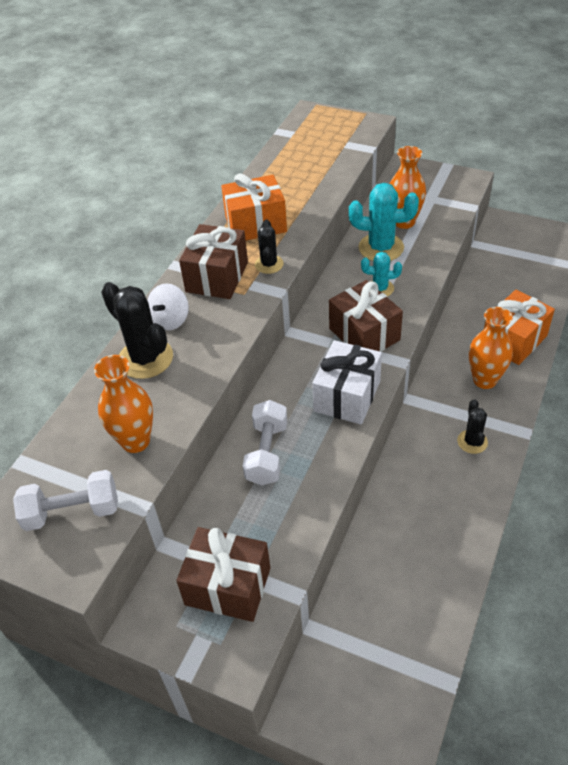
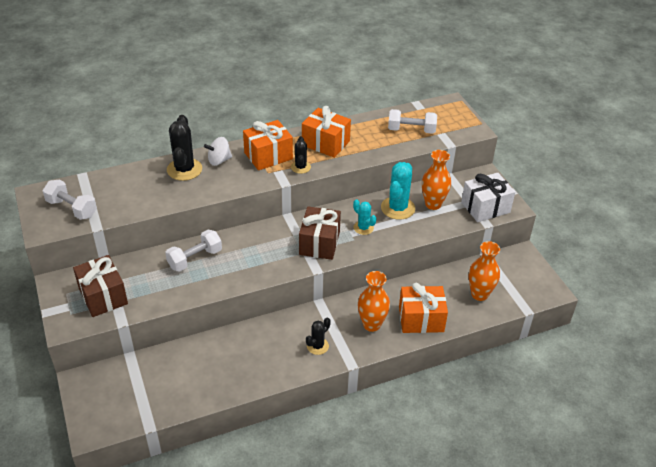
camera: 40 degrees right, 5 degrees down
orange vase [94,355,153,453] -> orange vase moved to [469,241,500,301]
brown gift [179,224,248,299] -> orange gift [243,120,293,170]
black cactus [255,219,284,274] -> black cactus turned 45 degrees counterclockwise [291,136,311,174]
white gift [312,340,382,425] -> white gift moved to [461,173,515,222]
turquoise cactus [349,183,419,261] -> turquoise cactus turned 60 degrees clockwise [381,162,415,220]
none -> white dumbbell [388,109,437,134]

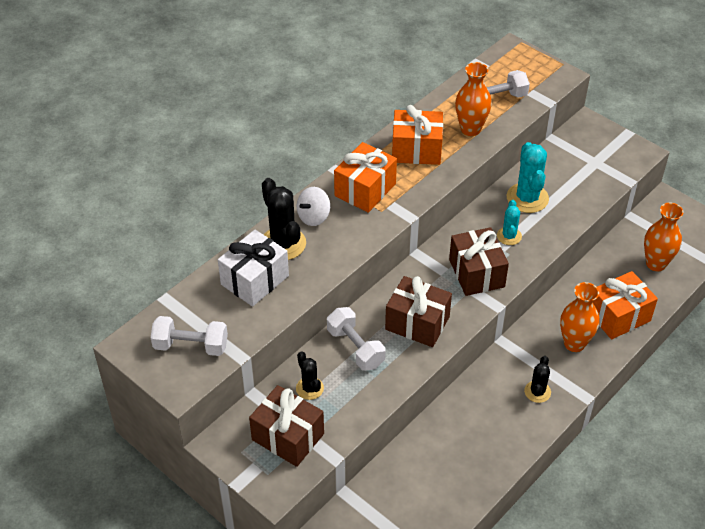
camera: 25 degrees left, 5 degrees up
white dumbbell [165,230,222,272] -> white dumbbell turned 60 degrees counterclockwise [327,307,385,371]
black cactus [291,136,311,174] -> black cactus moved to [296,351,324,400]
turquoise cactus [353,199,377,235] -> turquoise cactus turned 75 degrees clockwise [497,200,522,245]
orange vase [422,150,451,210] -> orange vase moved to [455,62,492,136]
white gift [461,173,515,222] -> white gift moved to [218,230,289,307]
none -> brown gift [385,276,452,347]

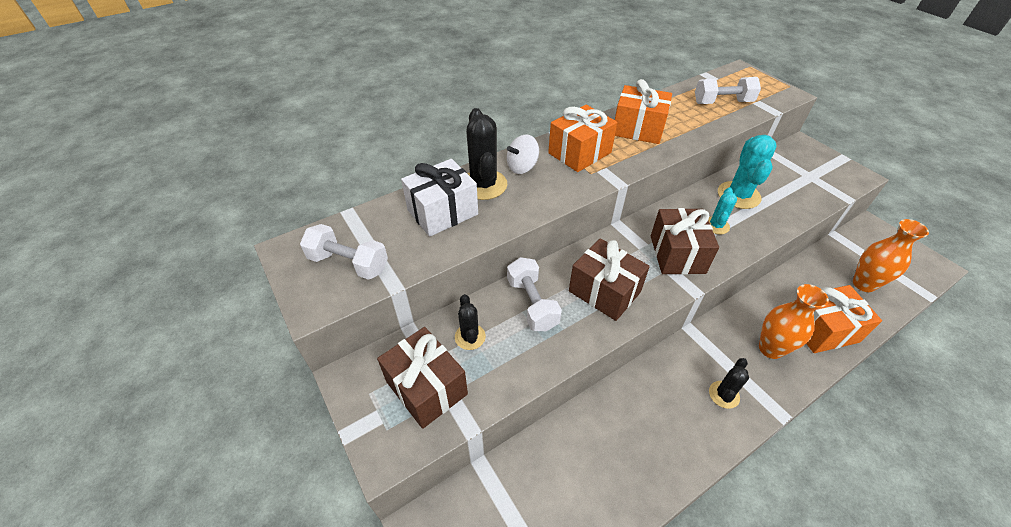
camera: 15 degrees right, 0 degrees up
orange vase [455,62,492,136] -> none

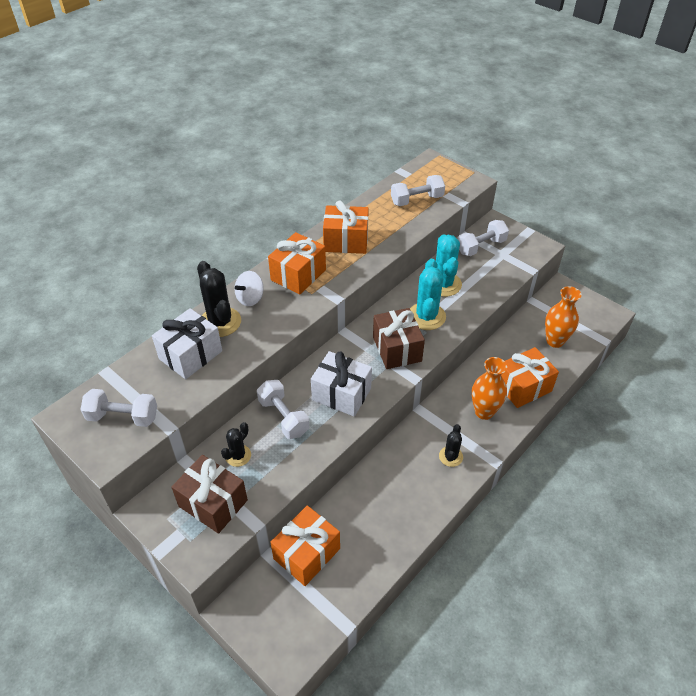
camera: 15 degrees left, 0 degrees up
black cactus [455,294,486,350] -> black cactus turned 60 degrees clockwise [221,422,251,467]
brown gift [569,238,650,321] -> white gift [311,351,372,417]
turquoise cactus [708,187,737,235] -> turquoise cactus [410,259,446,330], size x1.74
none -> orange gift [270,506,340,586]
none -> white dumbbell [458,220,509,256]

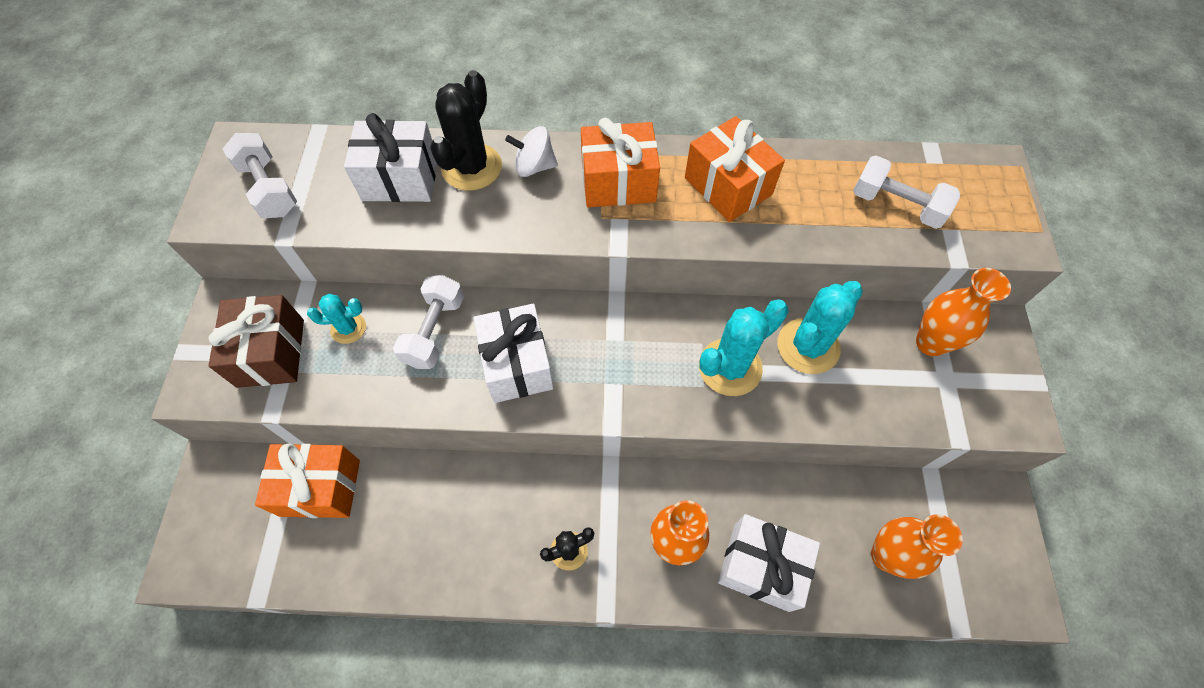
camera: 50 degrees right, 15 degrees up
black cactus [221,422,251,467] -> turquoise cactus [307,294,366,344]
brown gift [373,308,425,369] -> none
white dumbbell [458,220,509,256] -> orange vase [916,268,1011,356]
orange gift [501,347,559,408] -> white gift [718,514,820,612]

